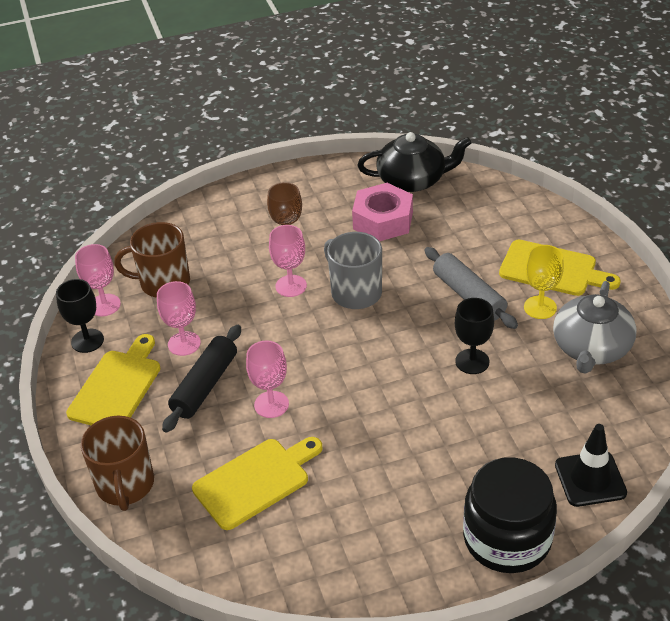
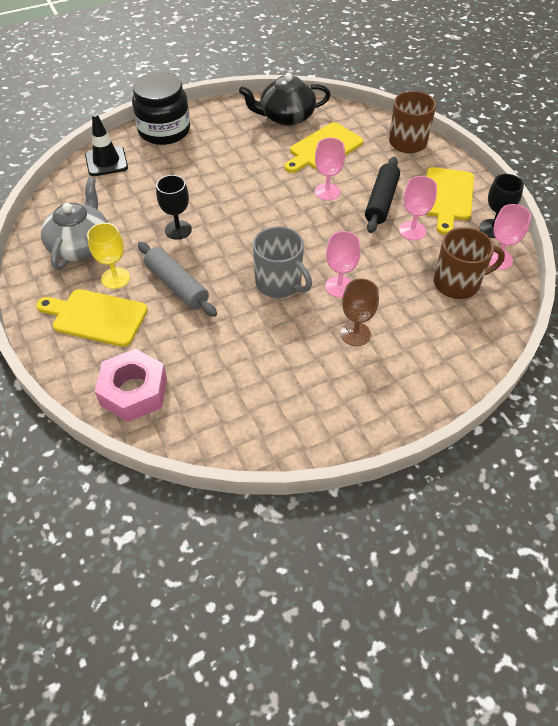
camera: 170 degrees right, 10 degrees up
pink nut [352,183,413,241] -> pink nut moved to [95,349,167,422]
black teapot [358,132,471,192] -> black teapot moved to [239,73,331,126]

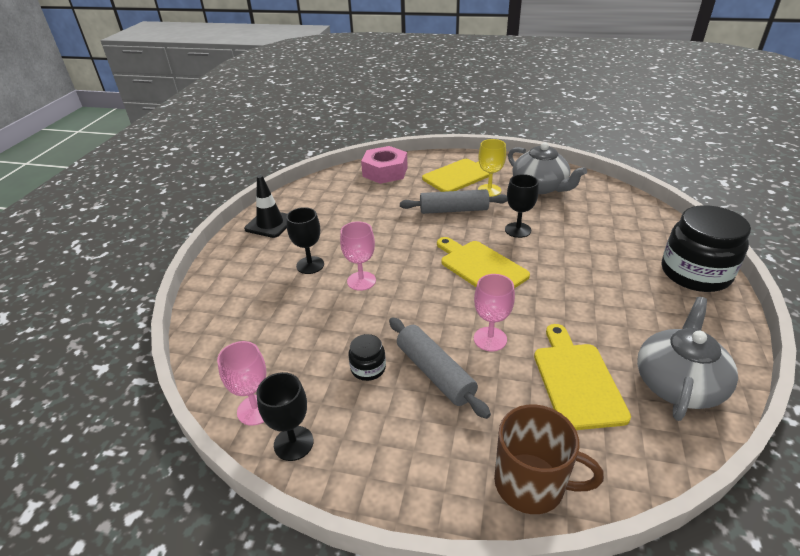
camera: 130 degrees right, 15 degrees down
black traffic cone [85,113,128,176] -> black traffic cone moved to [244,175,287,238]
black teapot [239,73,331,126] -> grey teapot [637,297,738,421]
grey mug [253,226,312,298] -> none
brown goblet [340,279,379,346] -> black goblet [286,207,324,274]
black rolling pin [365,157,400,233] -> grey rolling pin [389,317,491,419]
pink goblet [399,176,437,241] -> black jar [349,334,386,381]
yellow cutting board [426,167,474,235] -> yellow cutting board moved to [437,237,530,288]
brown mug [434,227,505,299] -> none

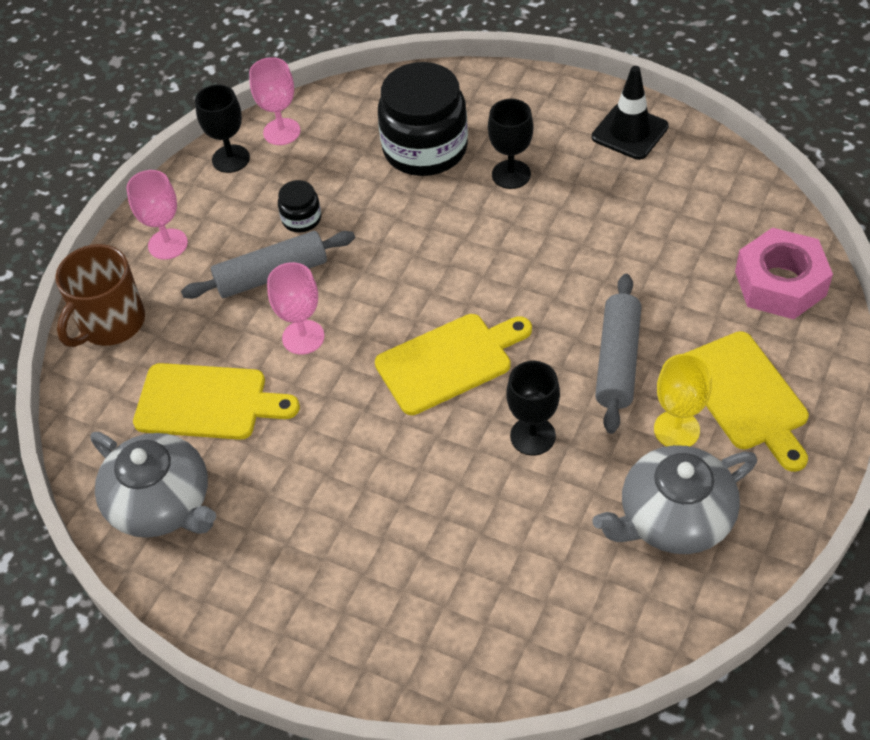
camera: 105 degrees right, 15 degrees up
pink goblet [340,221,376,291] -> pink goblet moved to [127,170,188,260]
black jar [662,205,751,292] -> black jar moved to [378,62,468,176]

